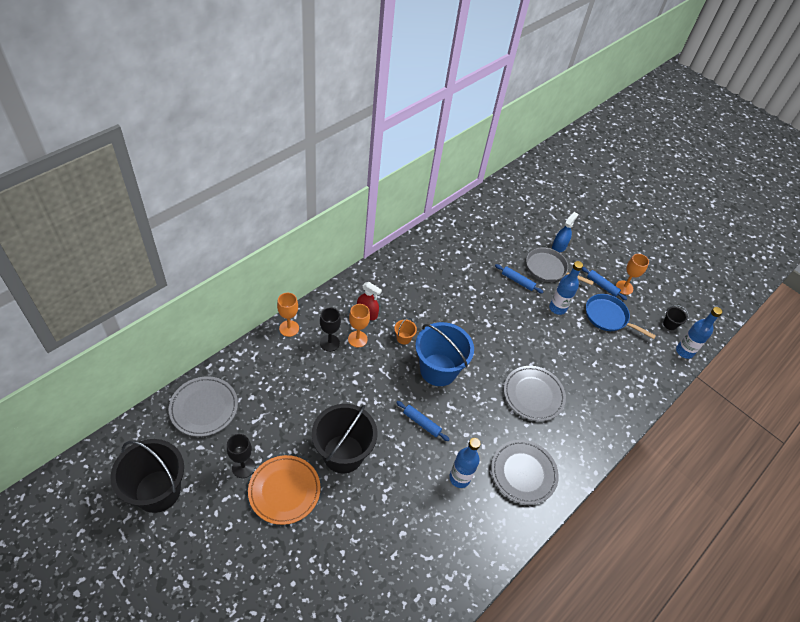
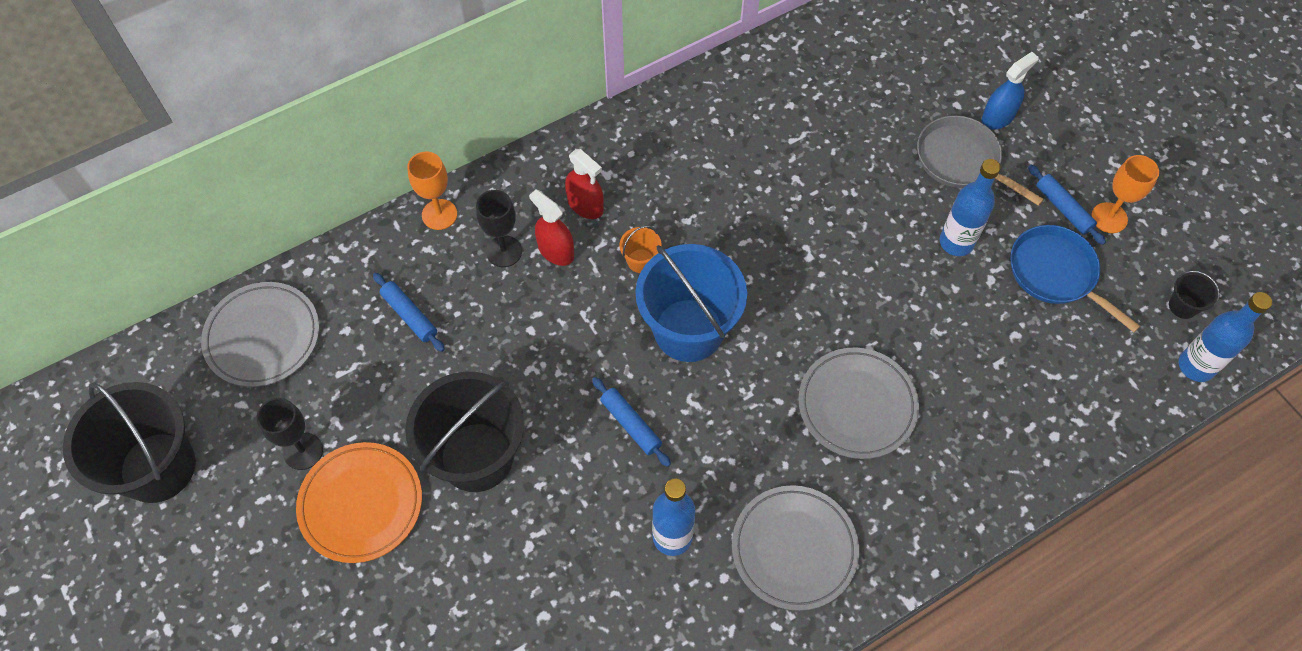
camera: 20 degrees right, 10 degrees up
orange goblet [348,304,370,347] -> red spray bottle [529,189,574,266]
blue rolling pin [495,264,543,294] -> blue rolling pin moved to [373,273,445,352]

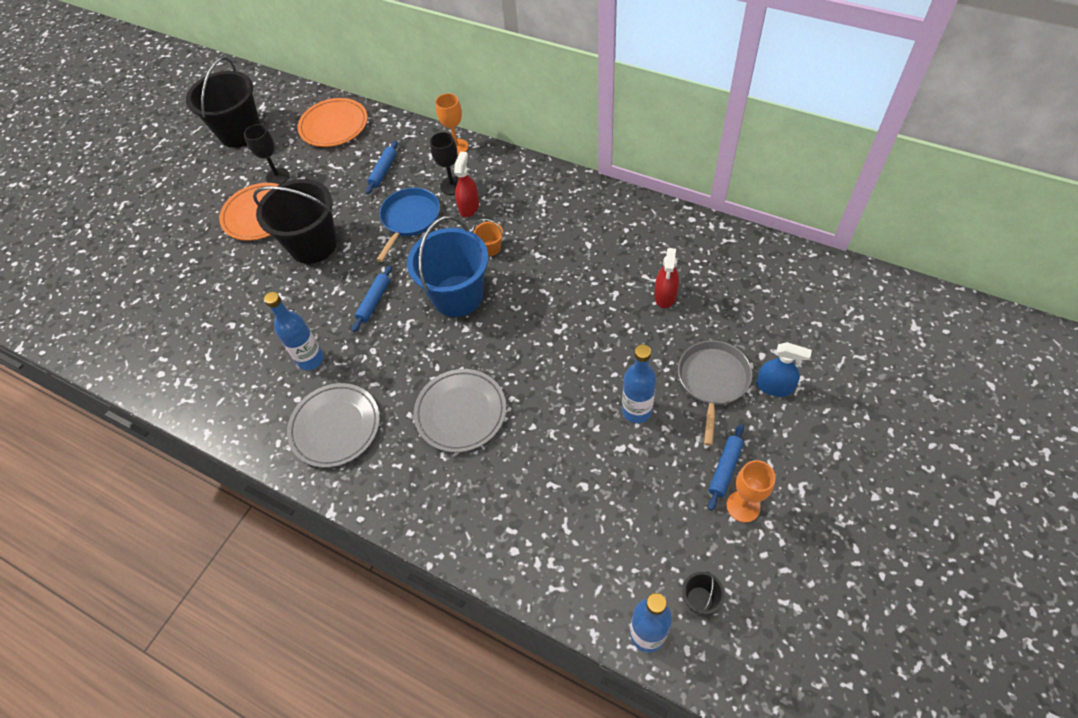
camera: 65 degrees right, 5 degrees down
grey plate [201,282,319,387] -> orange plate [297,98,368,147]
red spray bottle [565,149,604,219] -> red spray bottle moved to [654,248,679,308]
blue pan [1010,225,1140,332] -> blue pan moved to [376,188,440,262]

